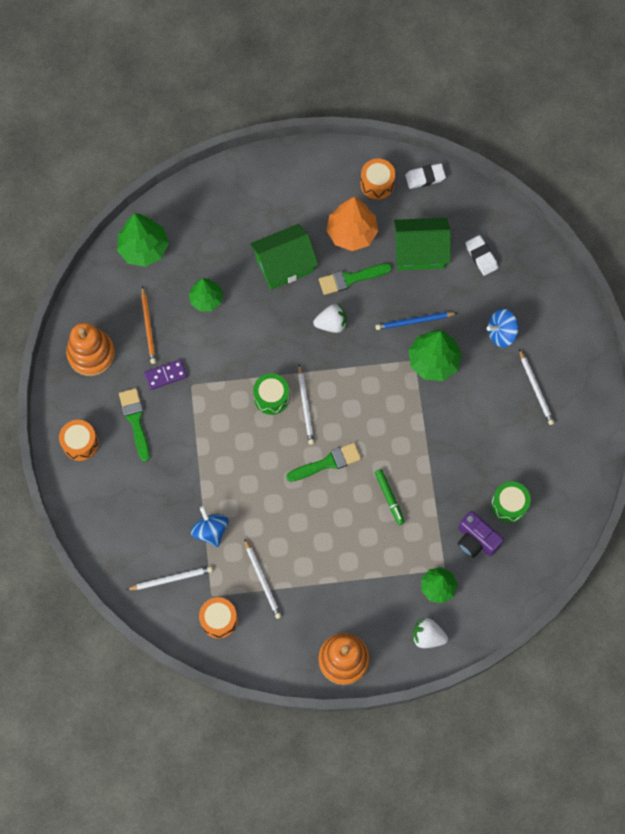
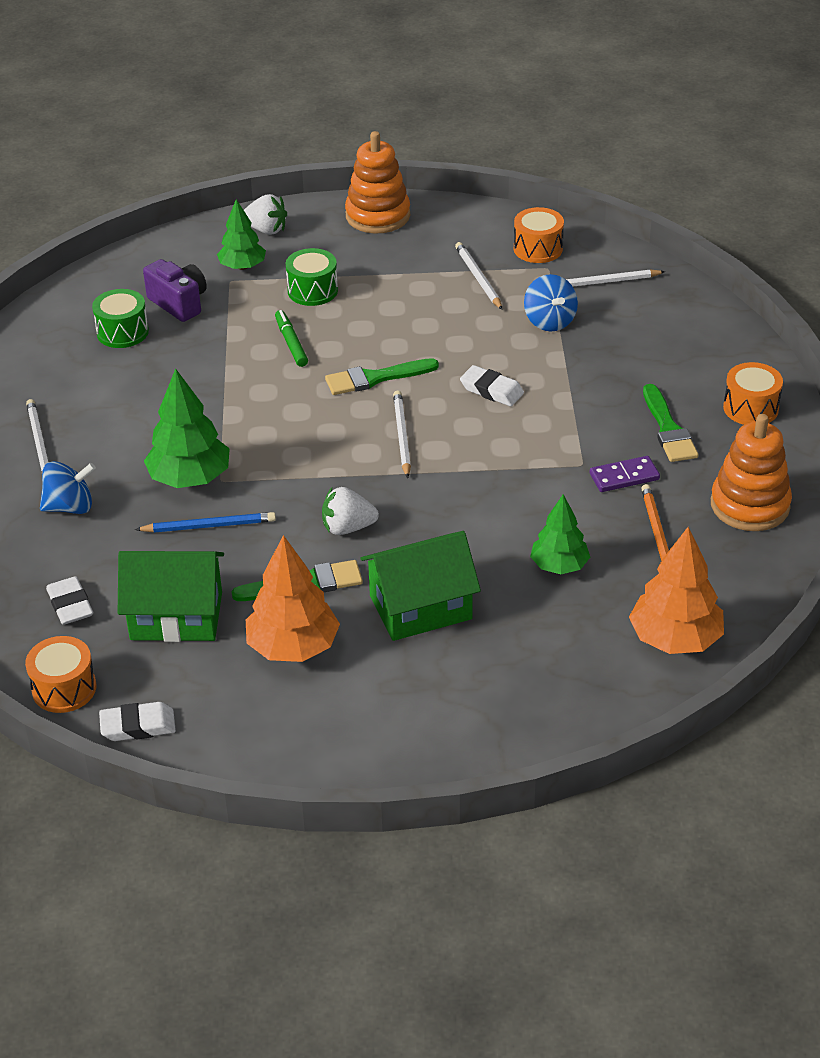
camera: 175 degrees left, 30 degrees down
green tree [117,213,169,267] -> orange tree [629,527,724,654]
green drum [253,373,289,415] -> green drum moved to [285,248,338,306]
orange drum [360,159,395,200] -> orange drum moved to [25,636,96,713]
none -> white eraser [460,365,524,406]

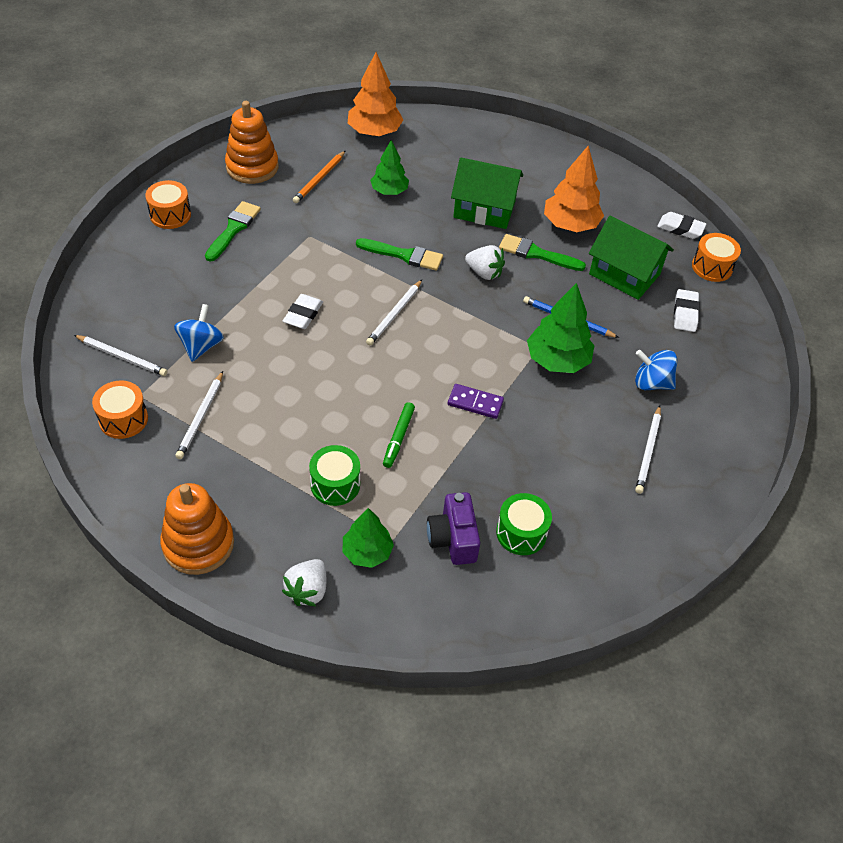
camera: 150 degrees left, 10 degrees up
white strawberry [244,194,287,235] -> white strawberry turned 120 degrees counterclockwise [282,559,327,606]
green brush [325,358,439,395] -> green brush moved to [356,238,443,271]
white eraser [460,365,524,406] -> white eraser turned 45 degrees clockwise [283,294,323,329]
purple domino [590,456,660,492] -> purple domino moved to [448,384,504,419]

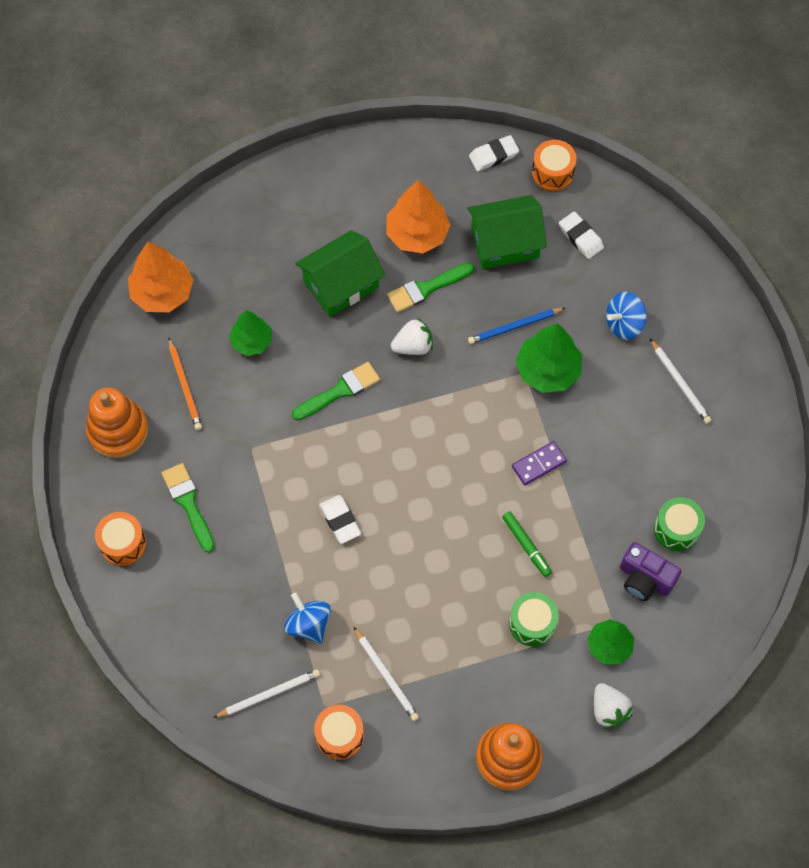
camera: 45 degrees left, 15 degrees up
white pencil [366,280,422,345] -> none

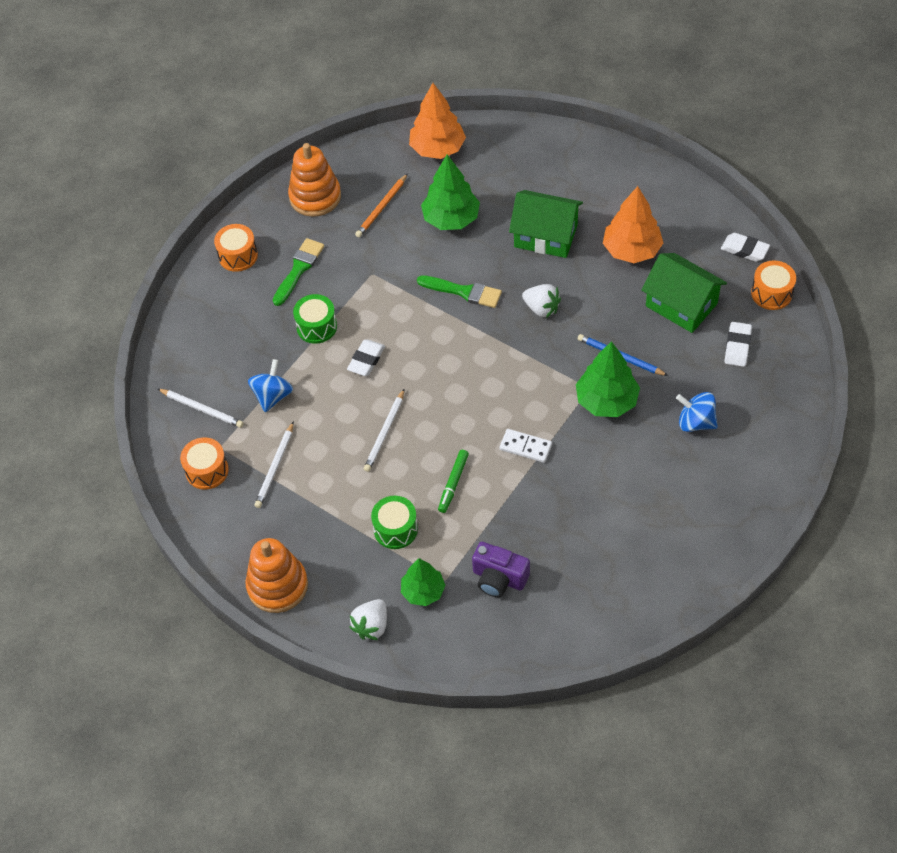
camera: 55 degrees right, 10 degrees down
green tree [229,310,272,356] -> green tree [421,155,480,230], size x1.52
green brush [387,262,475,313] -> none
purple domino [512,441,567,485] -> white domino [499,429,552,463]
purple camera [620,542,682,601] -> purple camera turned 60 degrees counterclockwise [472,542,530,597]
white pencil [650,339,712,424] -> white pencil moved to [364,389,404,472]
green drum [654,497,705,551] -> green drum moved to [293,294,337,344]

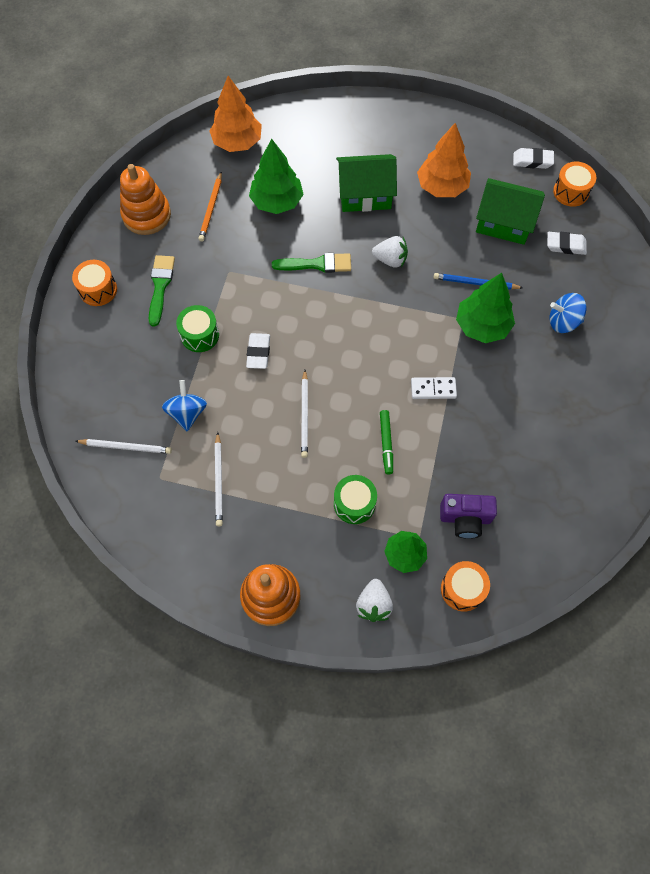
camera: 25 degrees left, 10 degrees up
orange drum [180,437,229,490] -> orange drum moved to [441,561,490,612]
white eraser [724,322,752,367] -> white eraser turned 75 degrees counterclockwise [547,232,587,255]

